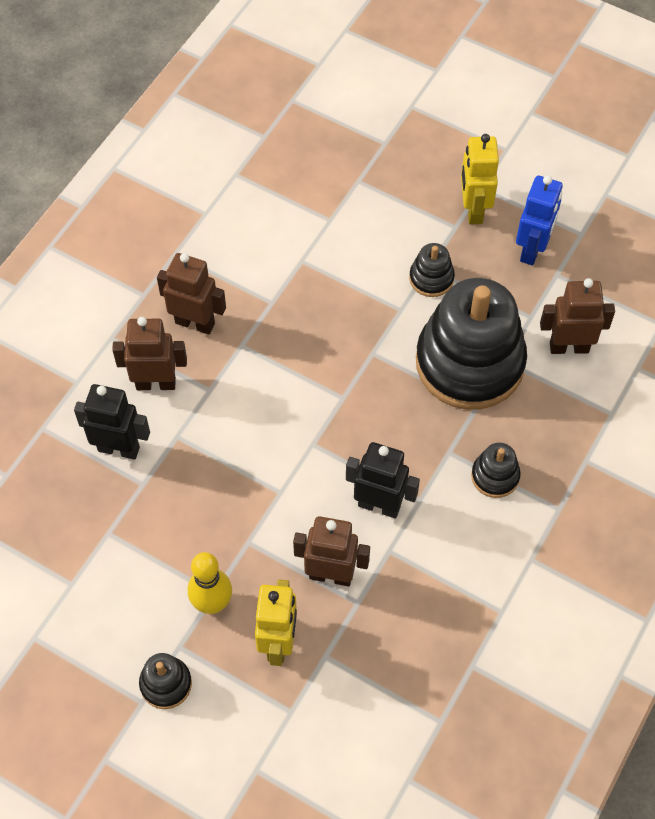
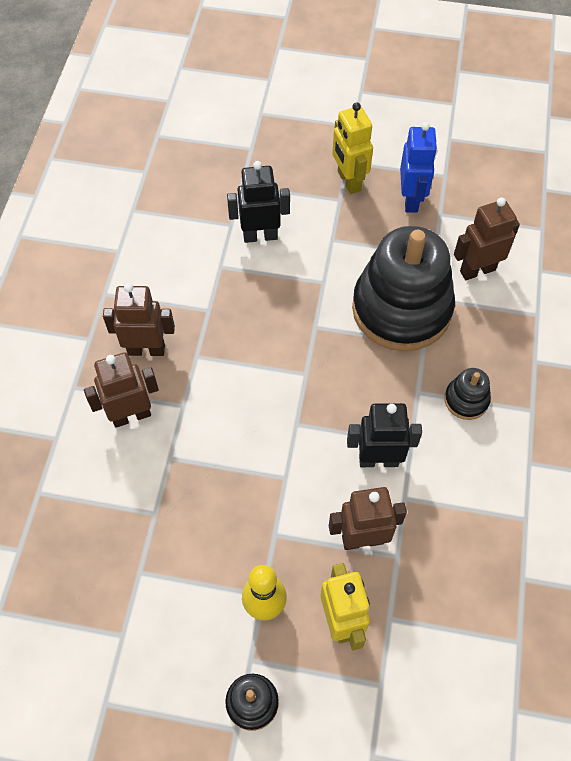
camera: 20 degrees left, 0 degrees up
black robot [74,384,150,460] -> black robot moved to [227,161,290,243]
black stacking toy [409,243,455,297] -> none

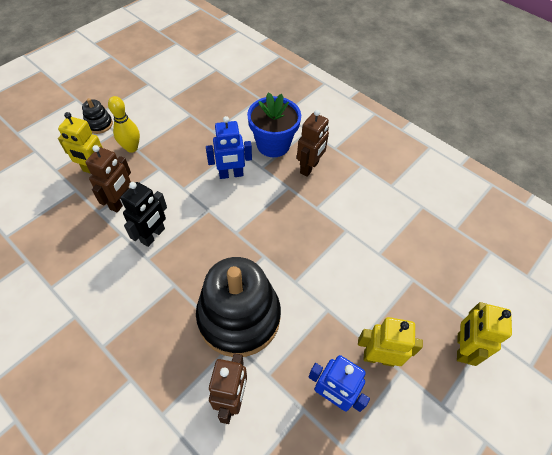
camera: 120 degrees right, 5 degrees down
brown robot [84,352,159,428] -> blue flower pot [247,92,301,157]
black robot [227,161,290,243] -> none
black stacking toy [444,368,491,420] -> none
none -> blue robot [206,116,252,179]
none -> yellow robot [457,302,512,366]

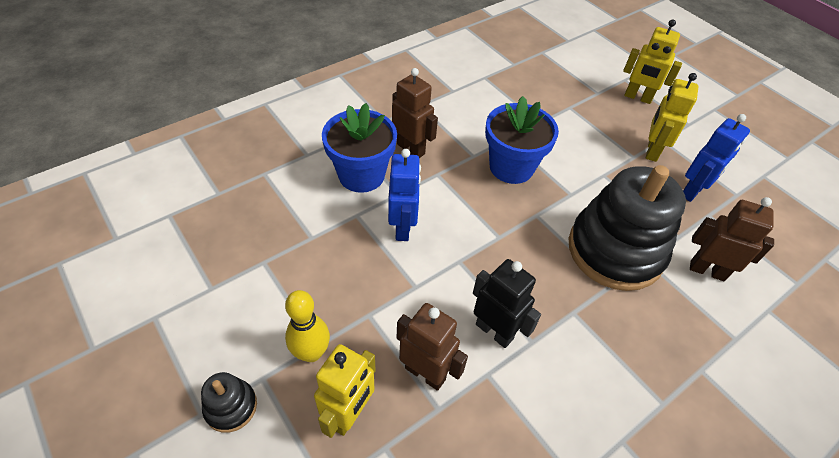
camera: 80 degrees left, 5 degrees down
none -> blue flower pot [485,96,559,184]

